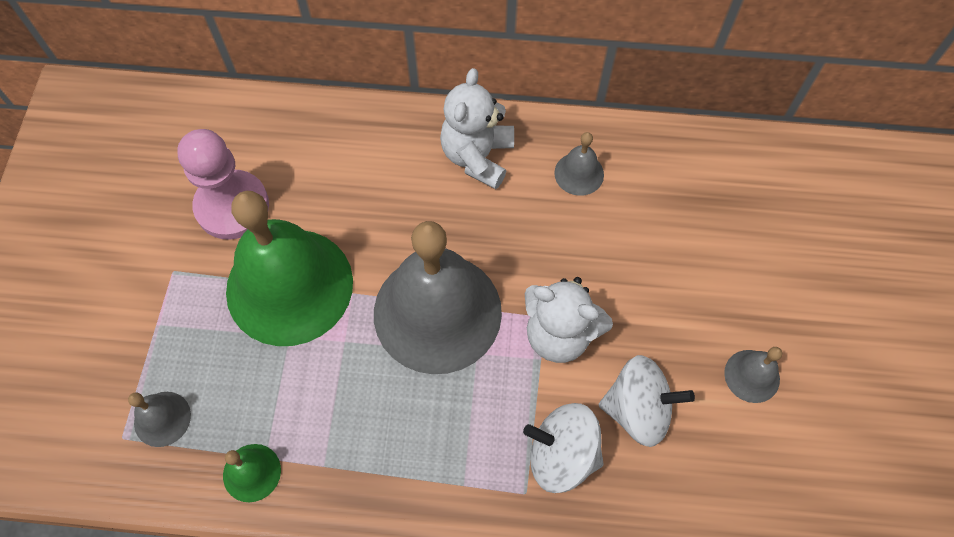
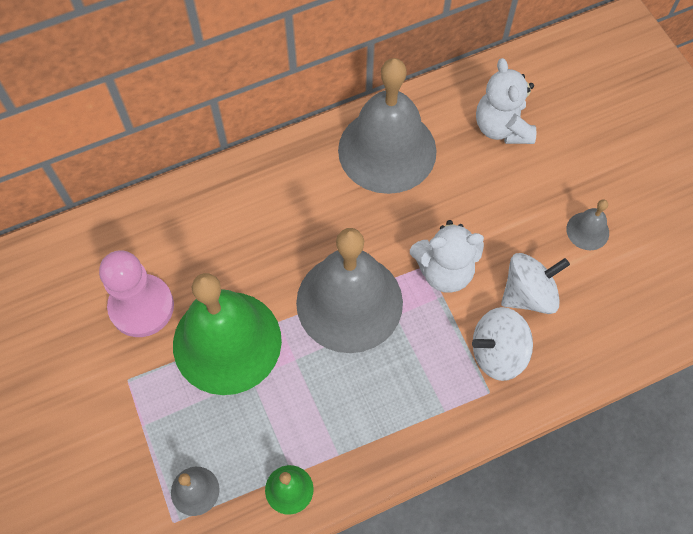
camera: 30 degrees left, 0 degrees up
white teddy bear [440,68,514,189] -> white teddy bear moved to [476,58,536,144]
grey bell [554,132,604,196] -> grey bell [338,58,437,194], size x2.40

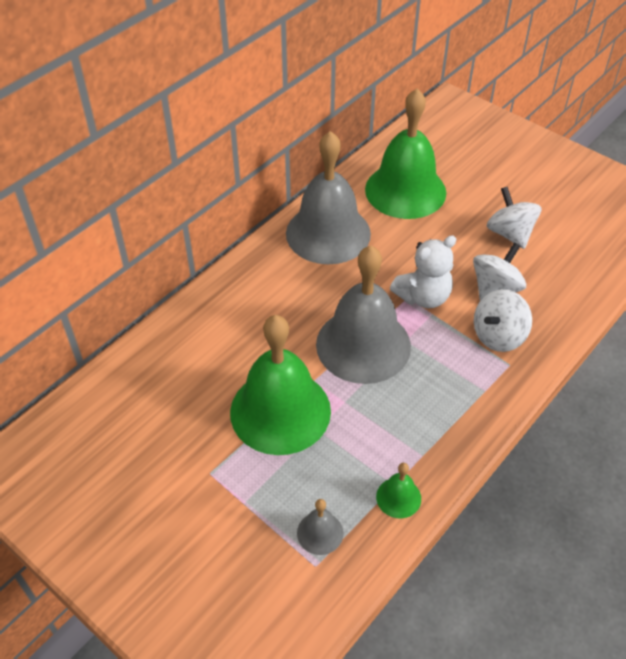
camera: 25 degrees left, 15 degrees down
pink pawn [99,250,174,337] -> none
white teddy bear [476,58,536,144] -> green bell [365,89,446,219]
grey bell [566,200,609,250] -> white spinning top [487,187,542,249]

